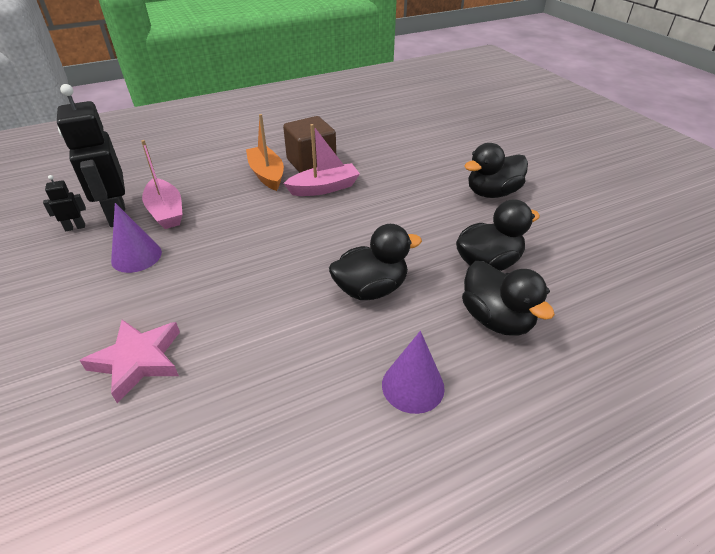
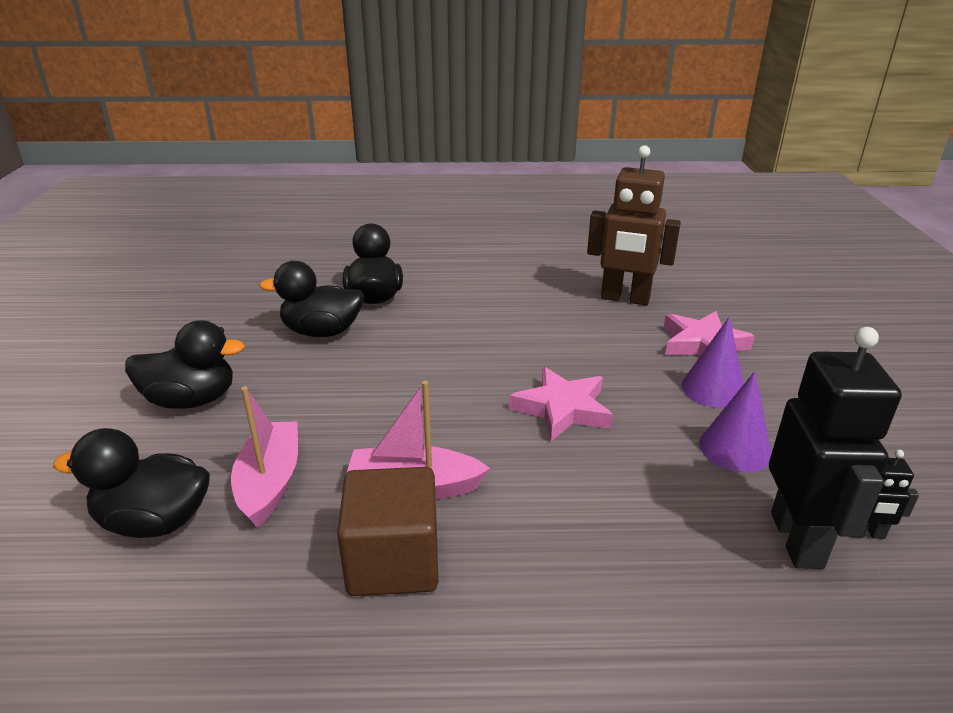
camera: 155 degrees left, 10 degrees down
pink boat [141,140,183,229] -> pink boat moved to [231,386,298,528]
orange boat [246,114,284,191] -> none
black duck [329,224,422,300] -> black duck moved to [53,428,210,538]
purple cone [382,331,445,414] -> purple cone moved to [681,317,744,408]
none -> pink star [509,367,613,441]
none -> brown robot [587,145,681,305]

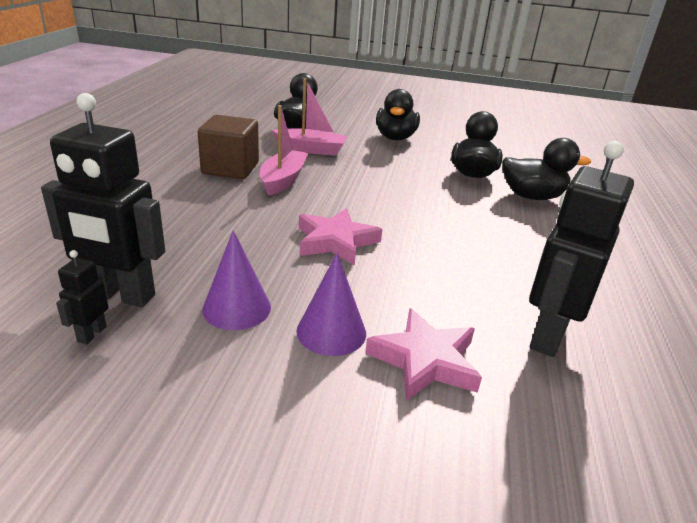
camera: 100 degrees right, 0 degrees up
brown robot [587,145,681,305] -> black robot [529,141,634,357]

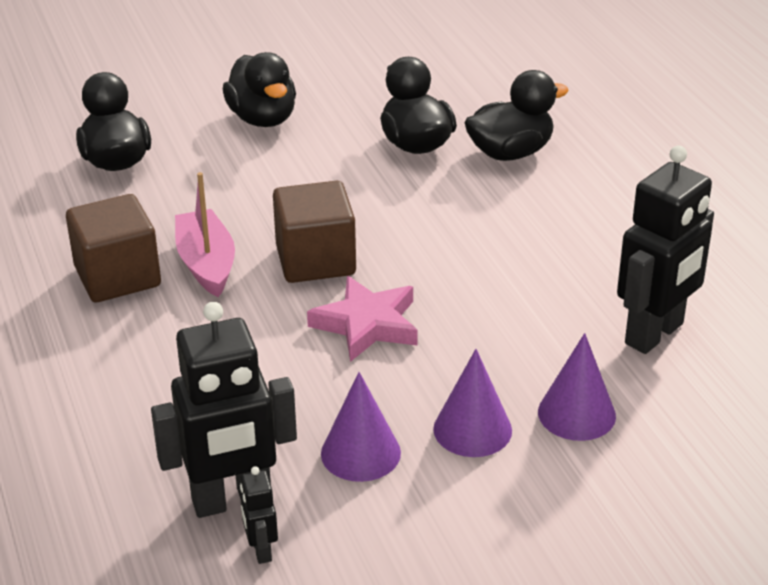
camera: 30 degrees left, 5 degrees up
pink boat [272,78,347,156] -> none
pink star [365,308,482,401] -> purple cone [538,333,616,441]
black robot [529,141,634,357] -> black robot turned 135 degrees counterclockwise [617,146,714,354]
none -> brown cube [273,181,356,283]

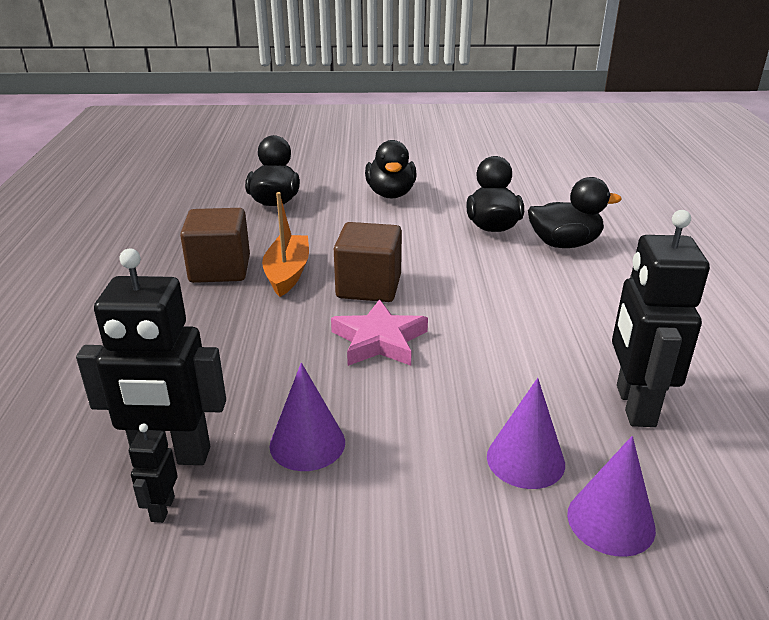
camera: 20 degrees right, 5 degrees down
pink boat [175,172,235,297] -> orange boat [262,192,309,297]
purple cone [433,349,512,457] -> purple cone moved to [567,436,656,557]
black robot [617,146,714,354] -> black robot turned 120 degrees clockwise [612,210,710,427]

